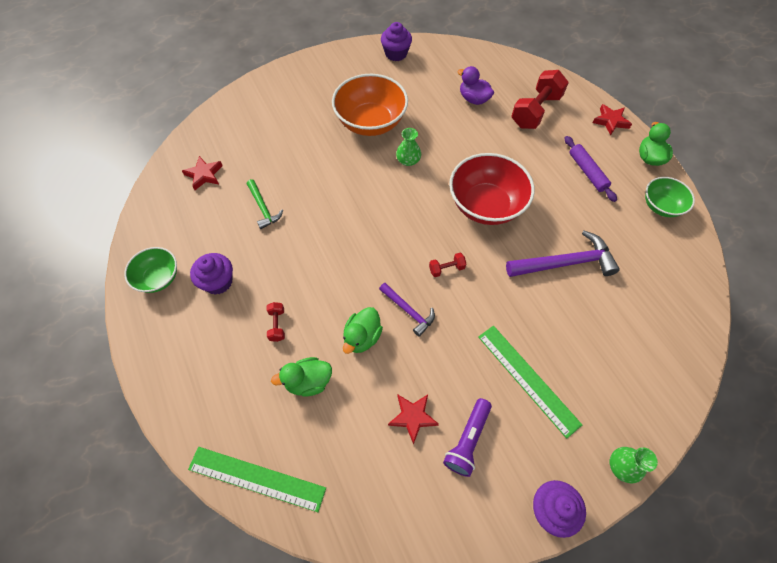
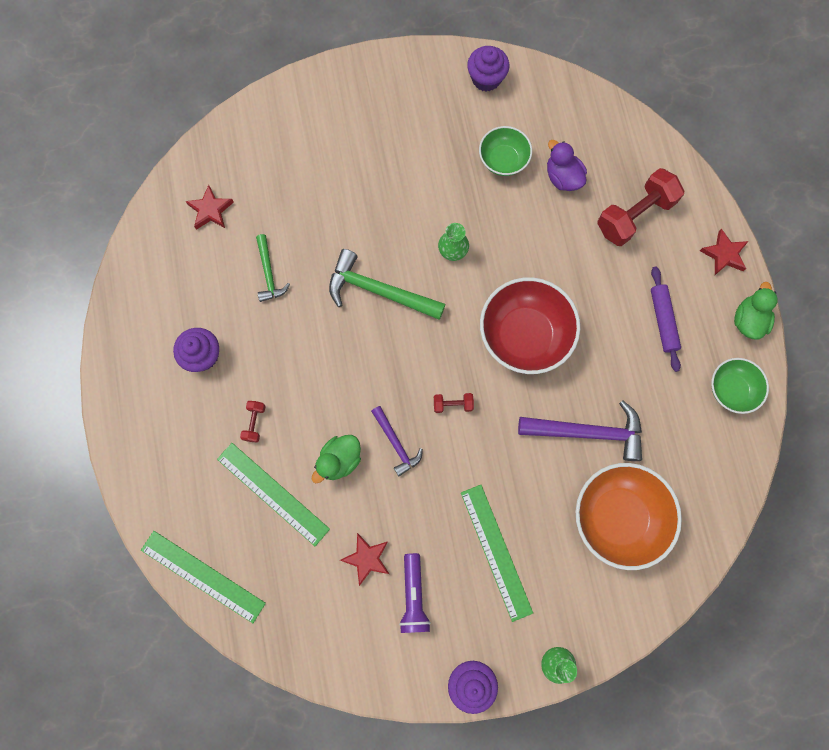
camera: 15 degrees right, 15 degrees up
green bowl [124,247,177,293] -> green bowl moved to [479,126,532,176]
green duck [271,357,332,396] -> green ruler [217,443,330,546]
orange bowl [332,74,408,136] -> orange bowl moved to [576,463,682,570]
purple flashlight [443,398,492,477] -> purple flashlight turned 45 degrees counterclockwise [399,553,431,633]
none -> green hammer [329,249,445,320]

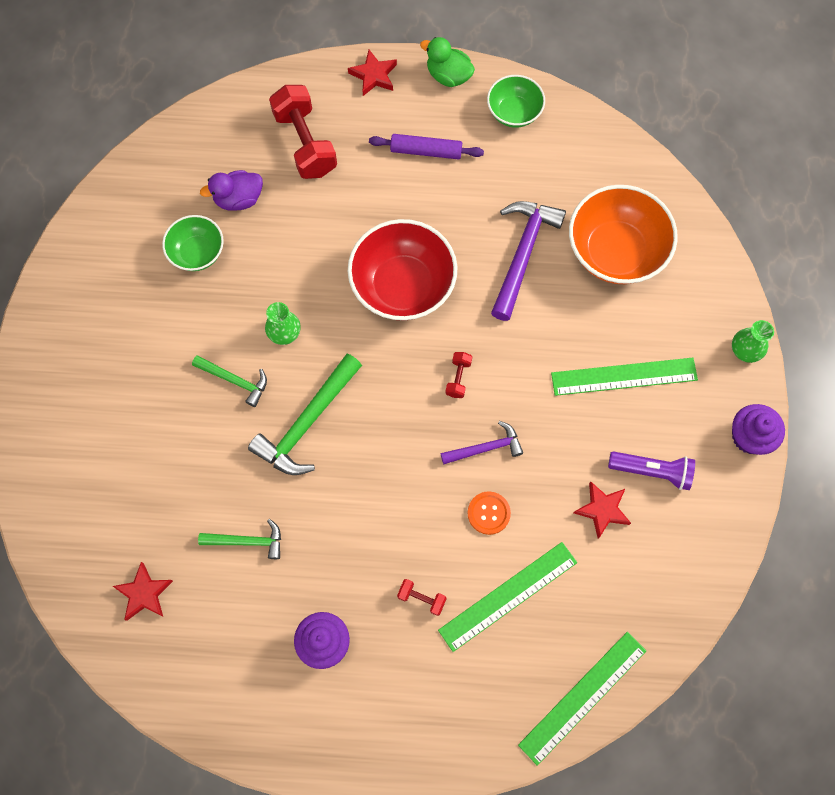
camera: 75 degrees left, 5 degrees down
green duck [312,435,361,483] -> orange button [468,491,511,535]
purple cupcake [467,46,509,91] -> none
none -> green hammer [192,355,267,407]

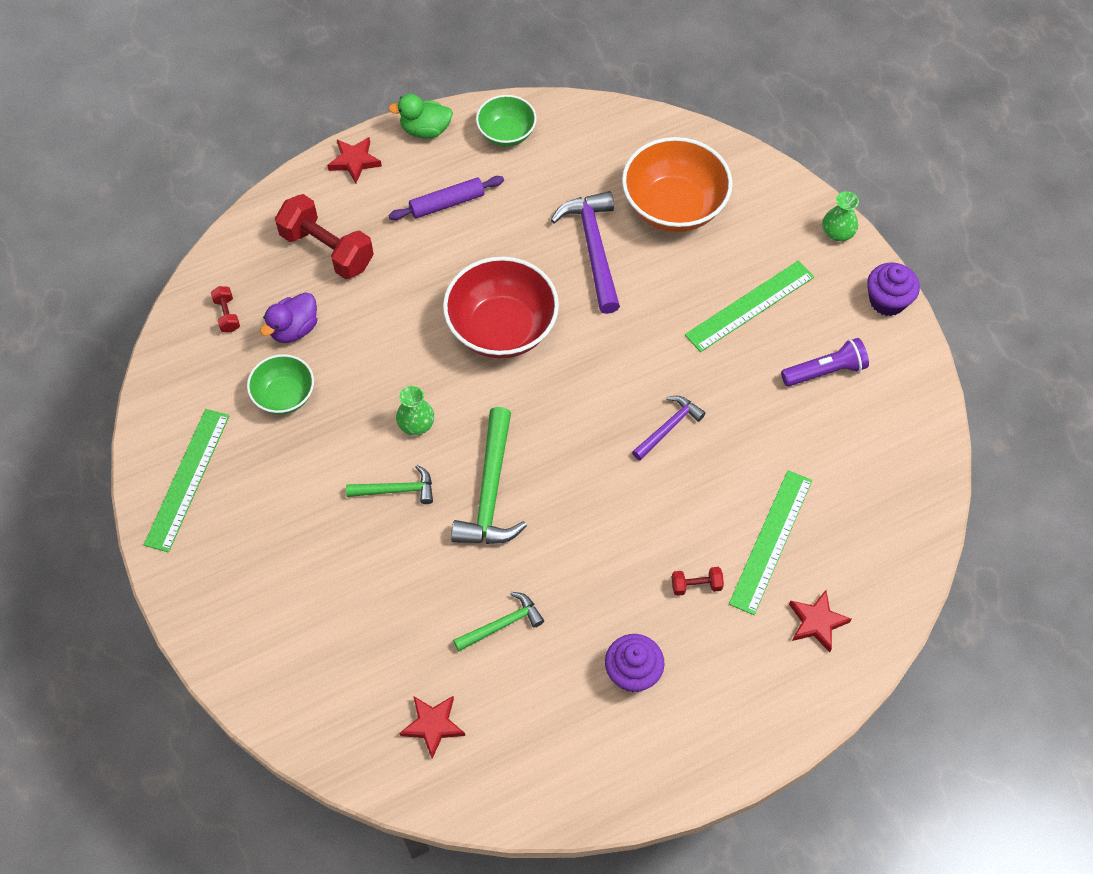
camera: 30 degrees left, 10 degrees down
red dumbbell [445,352,472,398] -> red dumbbell moved to [211,286,240,332]
orange button [468,491,511,535] -> none
green ruler [518,632,646,766] -> green ruler moved to [144,409,229,552]
red star [574,482,631,539] -> red star moved to [789,590,852,652]

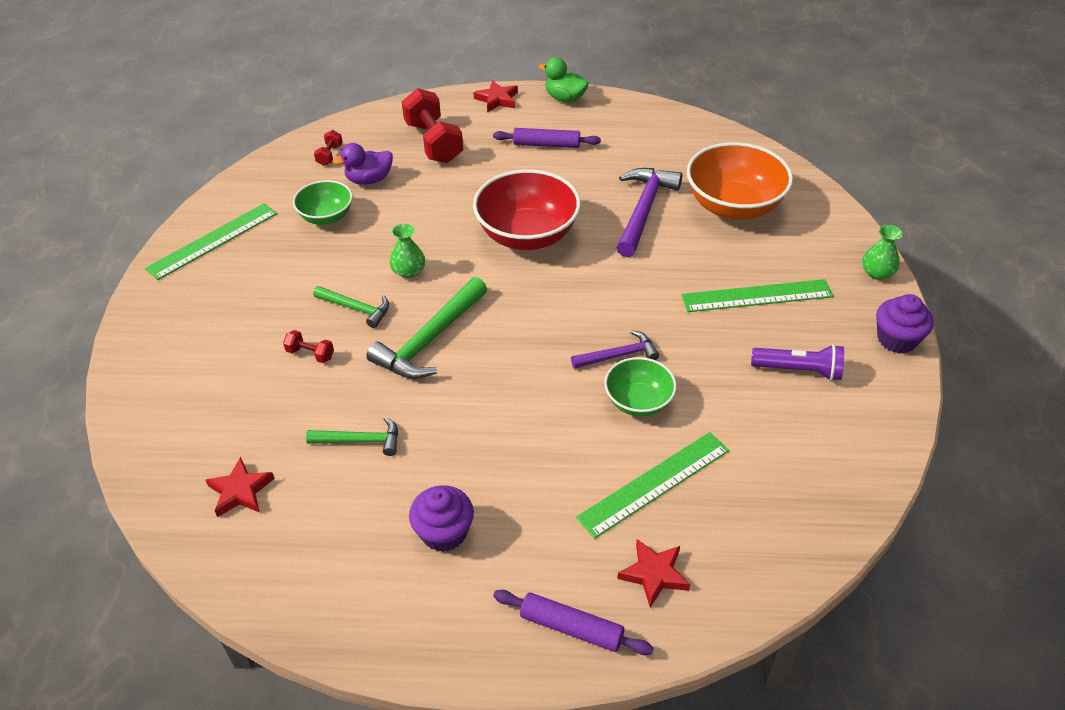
camera: 30 degrees right, 15 degrees down
green bowl [476,95,537,147] -> green bowl moved to [604,357,677,417]
red dumbbell [672,567,724,596] -> red dumbbell moved to [283,330,334,363]
none -> purple rolling pin [493,590,654,655]

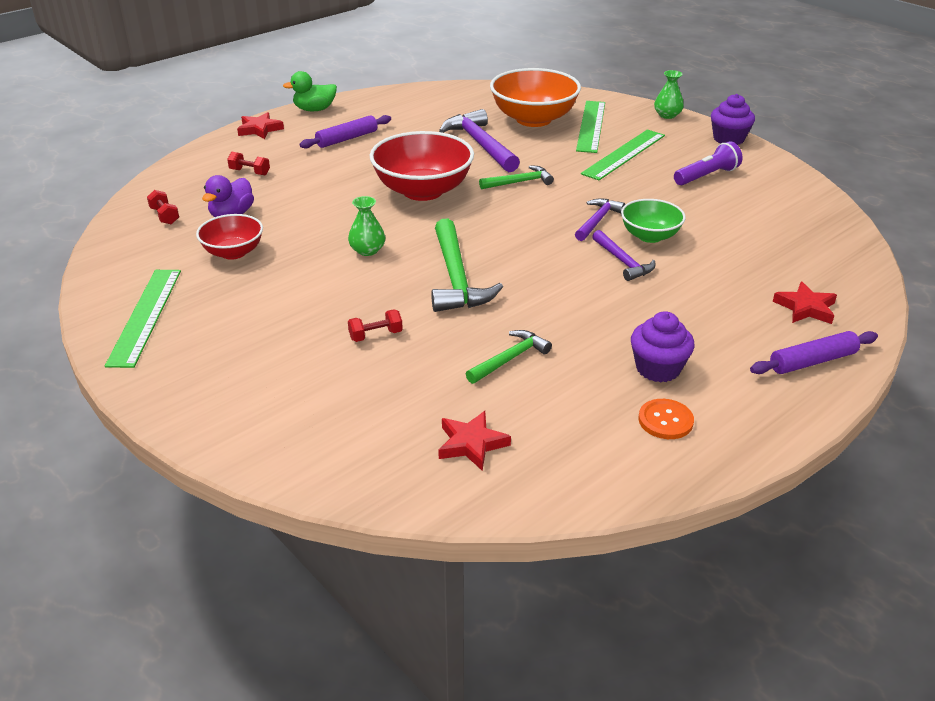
camera: 45 degrees left, 10 degrees down
green bowl [293,180,353,225] -> red bowl [196,214,263,260]
green hammer [313,286,389,328] -> green hammer moved to [479,165,554,189]
red dumbbell [402,88,463,163] -> red dumbbell [227,152,270,175], size x0.45
green ruler [576,432,729,538] -> green ruler moved to [576,101,605,153]
none -> purple hammer [592,230,655,281]
none -> orange button [638,399,694,439]

